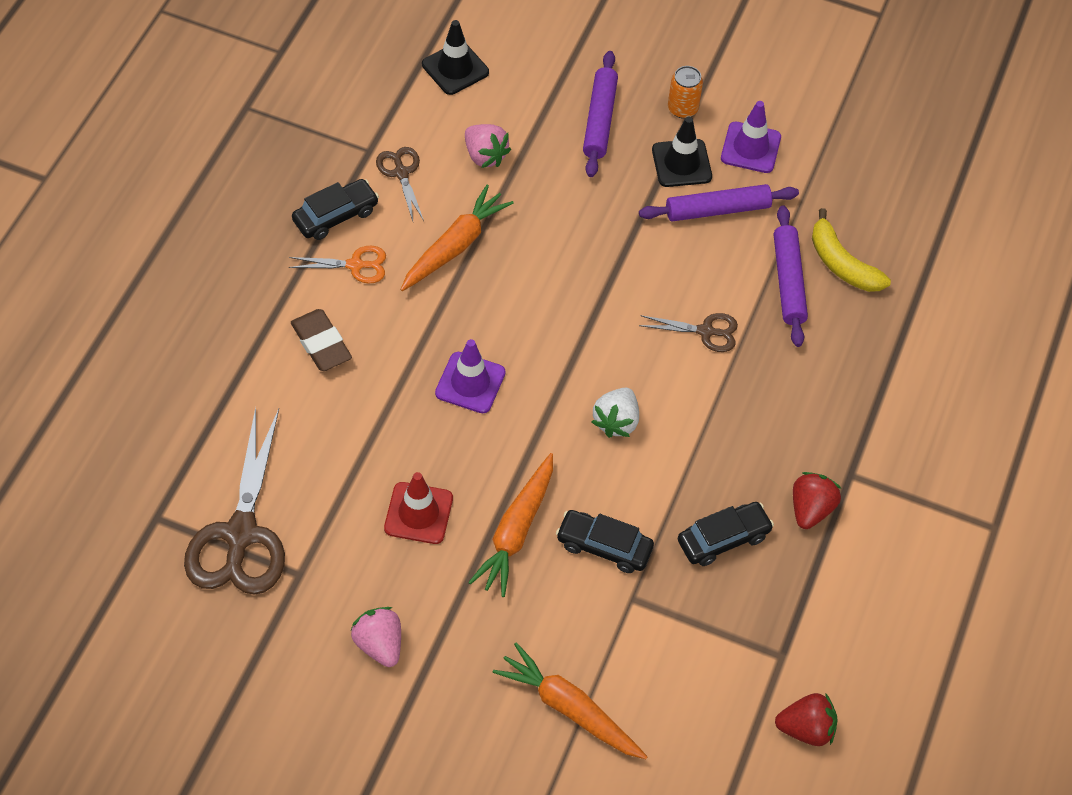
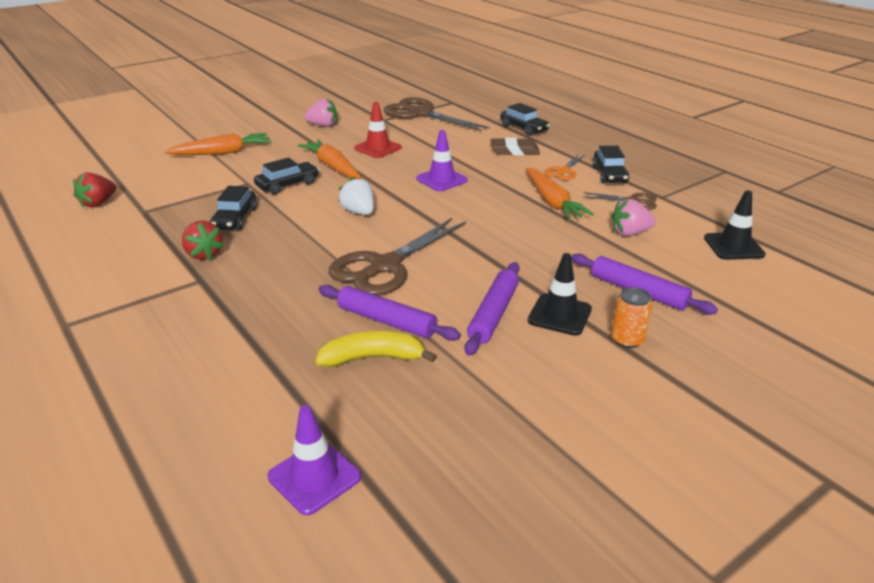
camera: 125 degrees right, 25 degrees down
brown scissors [639,313,738,352] -> brown scissors [329,218,466,296], size x2.02
purple traffic cone [721,101,781,173] -> purple traffic cone moved to [267,405,361,515]
none -> black car [500,103,550,136]

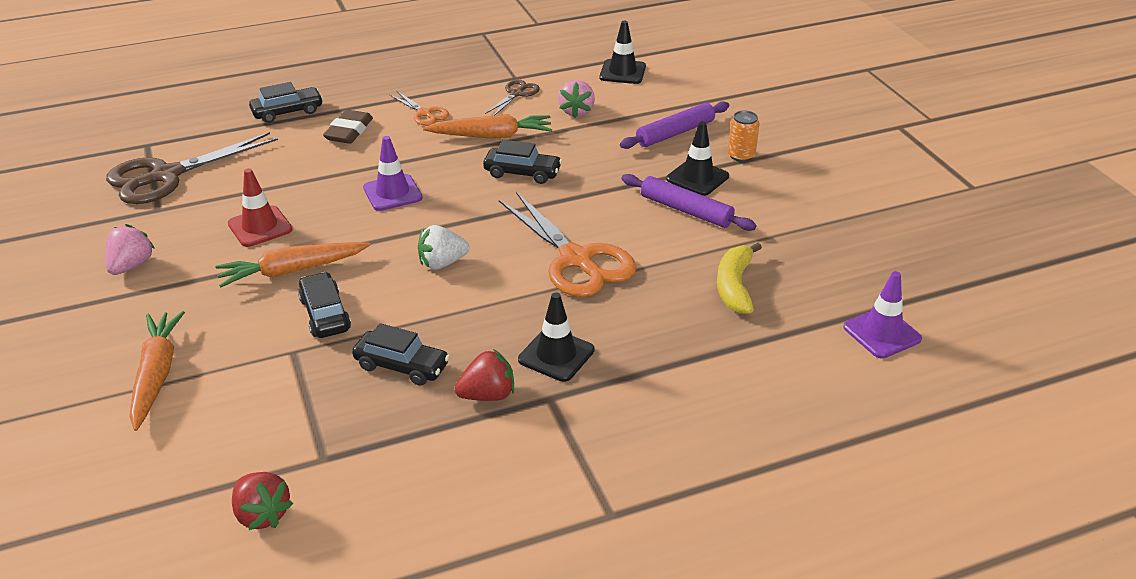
camera: 75 degrees left, 5 degrees up
purple rolling pin [318,285,461,341] -> none
brown scissors [329,218,466,296] -> orange scissors [499,192,636,297]
black car [592,146,629,183] -> black car moved to [483,140,562,184]
none -> black traffic cone [518,293,594,382]

